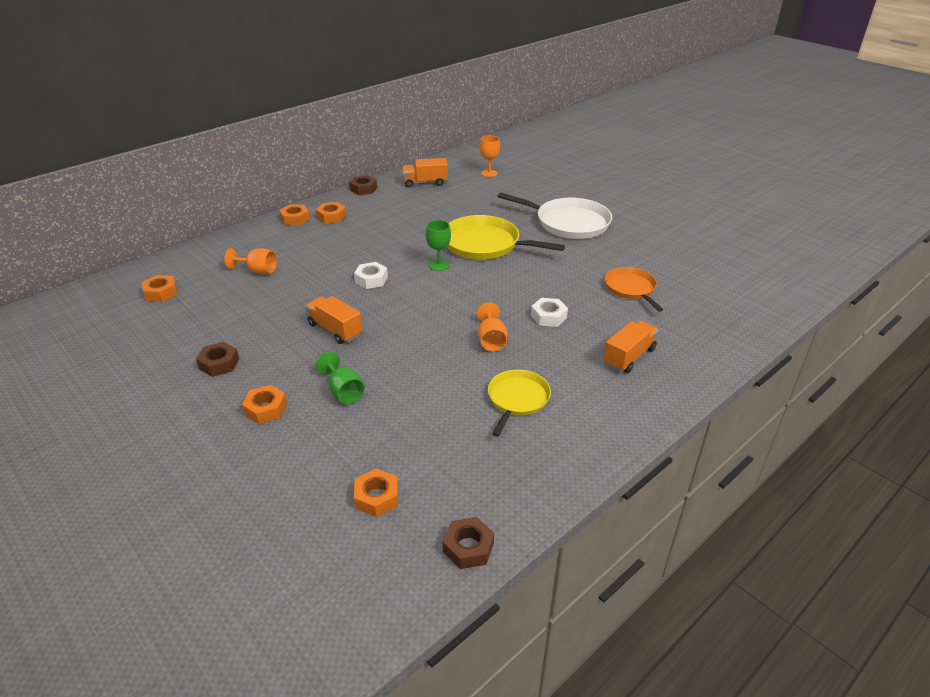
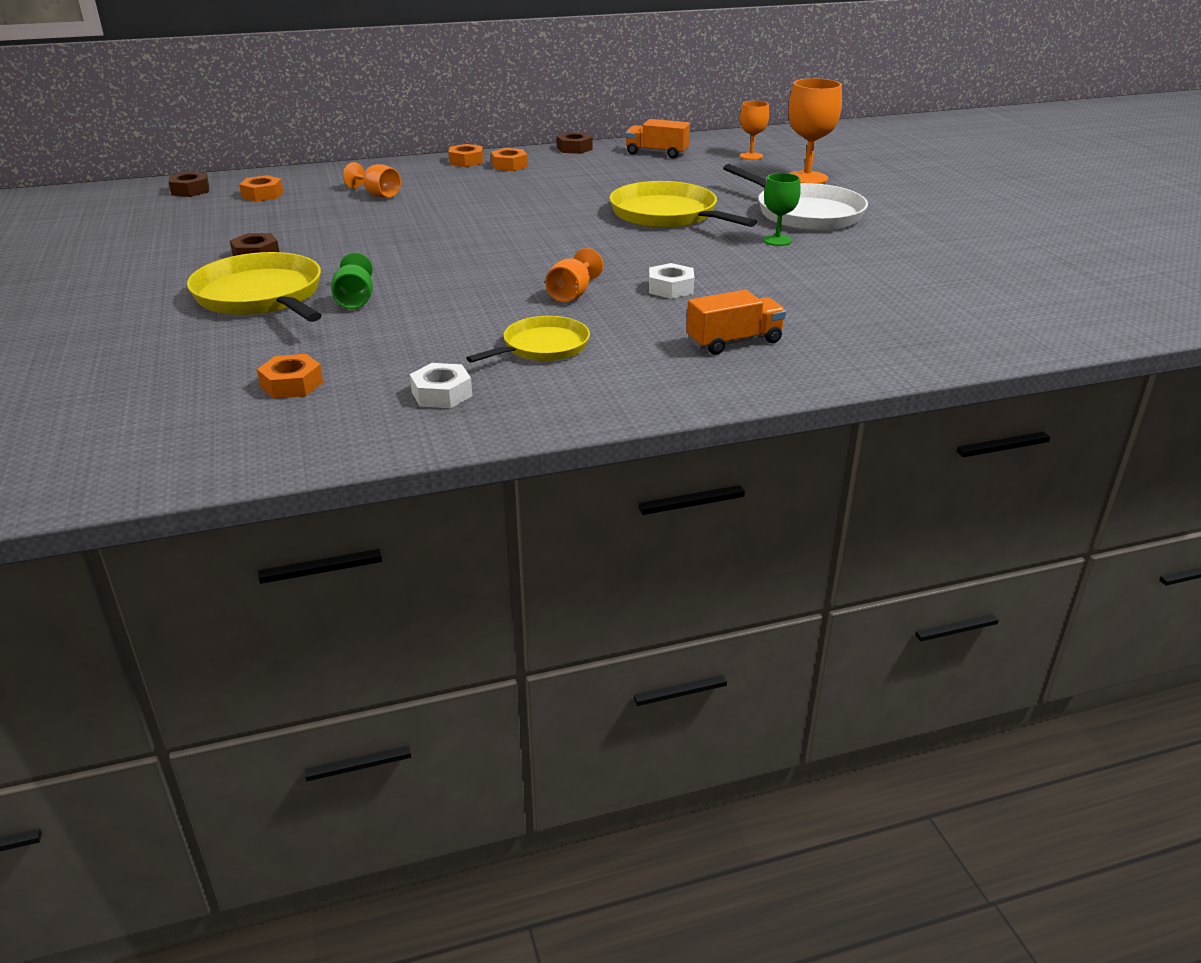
camera: 25 degrees right, 5 degrees down
orange nut [242,385,287,424] -> yellow pan [187,252,322,322]
orange truck [305,296,363,344] -> none
white nut [354,262,388,289] -> white nut moved to [410,363,472,408]
green goblet [426,220,451,271] -> green goblet moved to [763,173,801,246]
brown nut [443,517,494,569] -> brown nut moved to [169,172,209,197]
orange pan [605,267,663,312] -> none
none -> orange goblet [789,78,842,184]

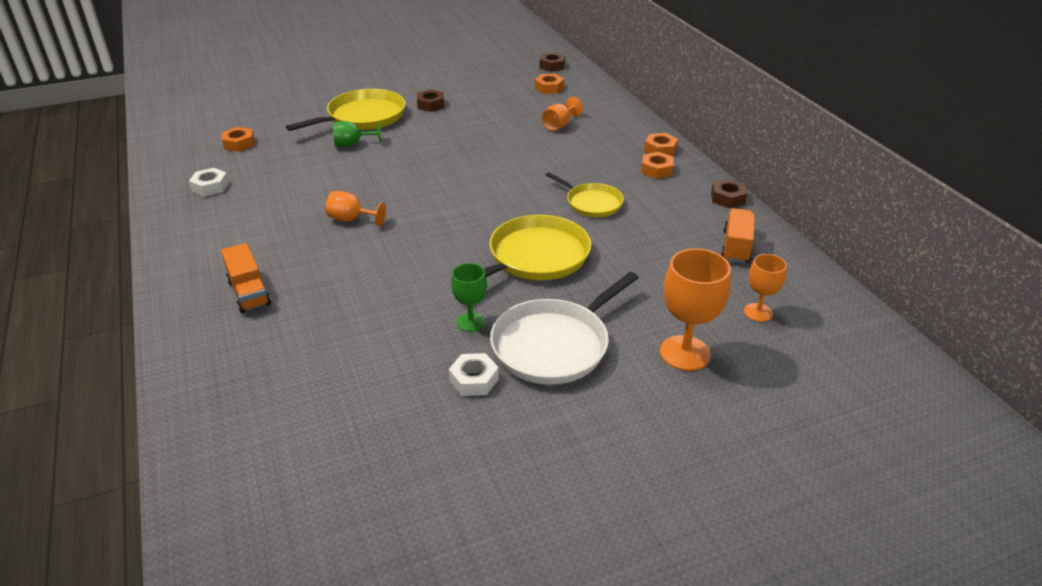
camera: 85 degrees right, 5 degrees up
yellow pan [466,316,590,363] -> yellow pan moved to [546,172,624,217]
white nut [649,263,694,299] -> white nut moved to [449,353,499,396]

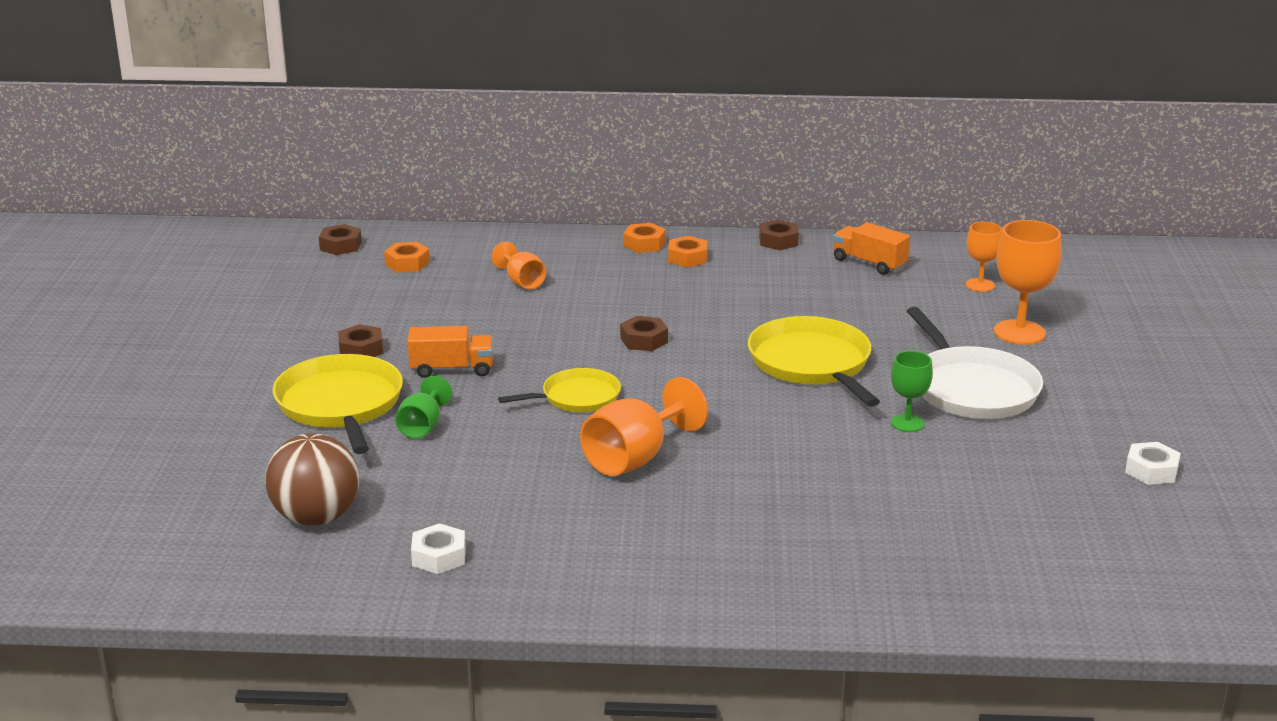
camera: 65 degrees left, 10 degrees down
orange truck [221,243,271,313] -> orange truck moved to [408,326,493,378]
orange nut [222,127,254,152] -> brown ball [265,433,359,526]
orange goblet [326,191,386,226] -> orange goblet [580,377,708,476], size x1.68
white nut [449,353,499,396] -> white nut moved to [1125,442,1181,485]
yellow pan [546,172,624,217] -> yellow pan moved to [498,368,621,412]
none -> brown nut [620,316,668,351]

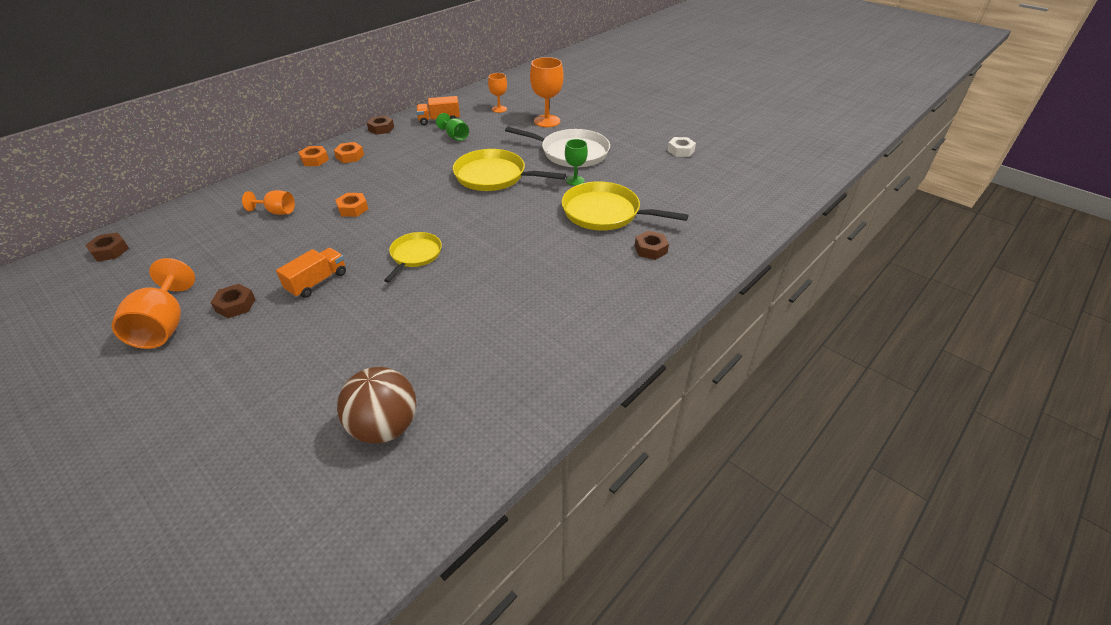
camera: 50 degrees left, 15 degrees up
yellow pan [273,354,403,454] -> yellow pan moved to [562,181,689,231]
orange nut [384,242,430,273] -> orange nut moved to [335,193,368,217]
green goblet [395,376,452,439] -> green goblet moved to [436,113,469,141]
white nut [411,523,466,574] -> none
orange goblet [580,377,708,476] -> orange goblet moved to [112,258,195,349]
brown nut [620,316,668,351] -> brown nut moved to [635,231,669,260]

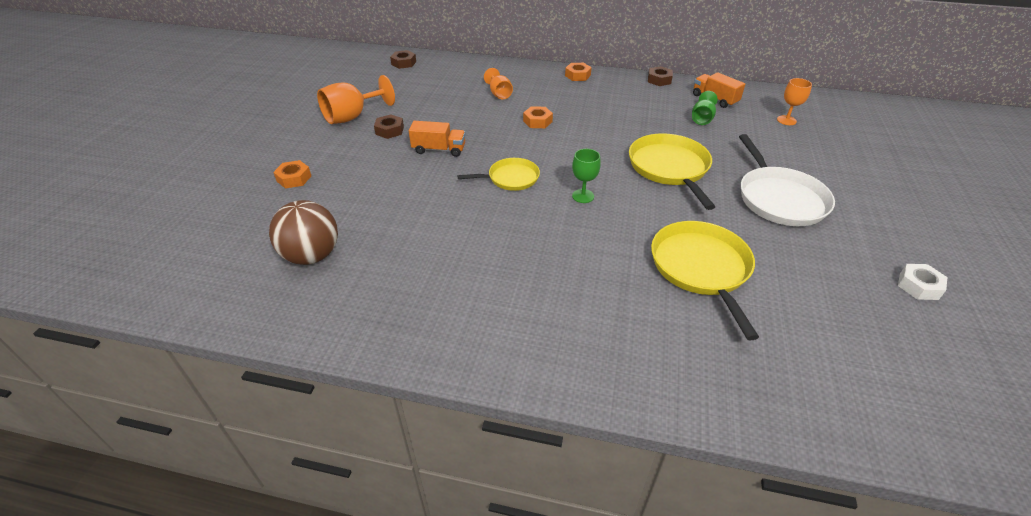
camera: 60 degrees right, 0 degrees up
orange nut [334,142,364,163] -> orange nut moved to [273,160,311,189]
orange goblet [530,57,564,127] -> none
green goblet [565,139,588,186] -> green goblet moved to [572,149,601,203]
brown nut [635,231,669,260] -> none

